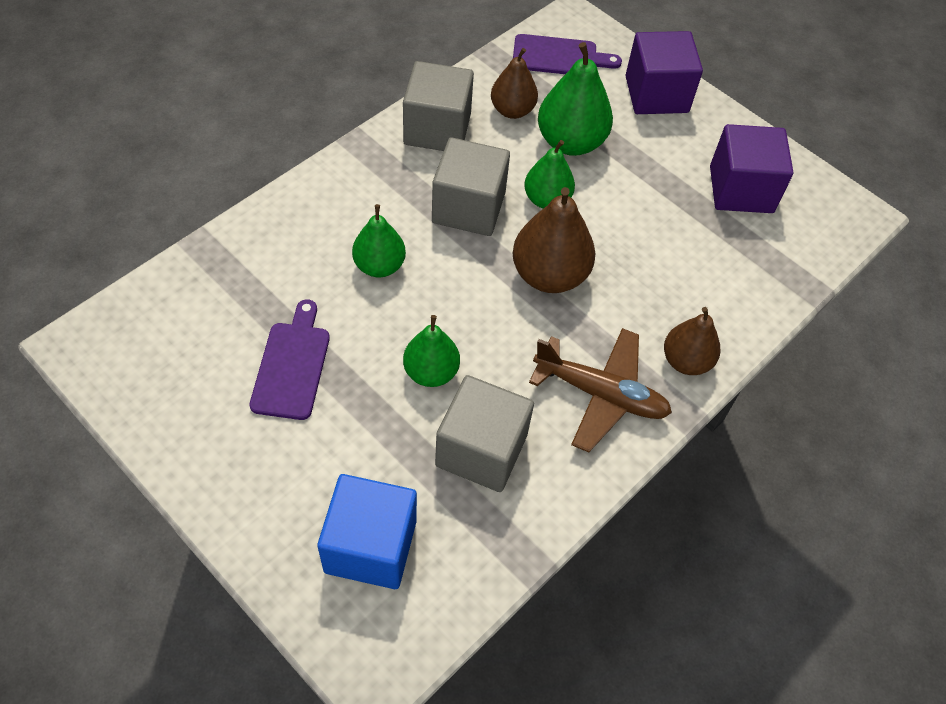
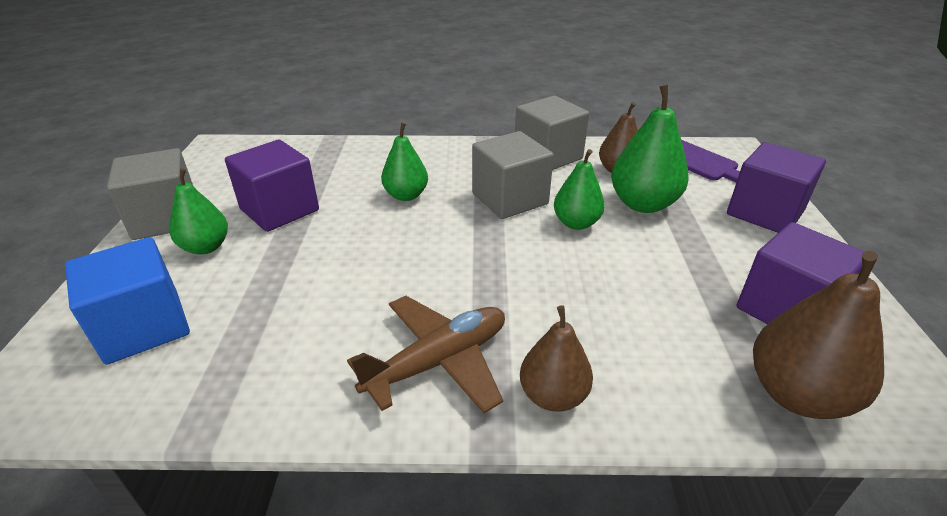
camera: 50 degrees right, 20 degrees down
purple cutting board [249,299,330,420] -> purple cube [225,140,319,232]
green pear [403,315,460,387] -> green pear moved to [169,168,228,254]
grey cube [435,375,534,492] -> grey cube moved to [107,148,193,240]
brown pear [513,187,596,293] -> brown pear moved to [753,251,884,419]
brown plane [529,328,672,452] -> brown plane turned 105 degrees counterclockwise [347,296,505,413]

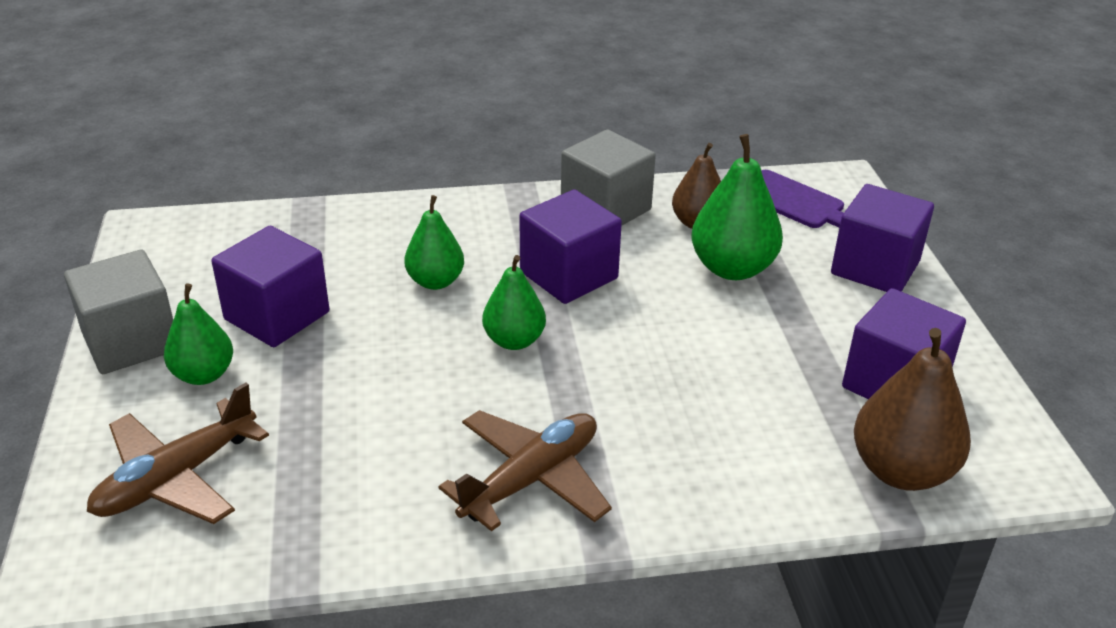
camera: 10 degrees left, 0 degrees up
blue cube [65,237,190,365] -> brown plane [87,382,269,524]
grey cube [472,131,554,219] -> purple cube [520,189,622,304]
brown pear [520,305,593,412] -> none
green pear [554,149,605,230] -> green pear moved to [482,255,546,350]

